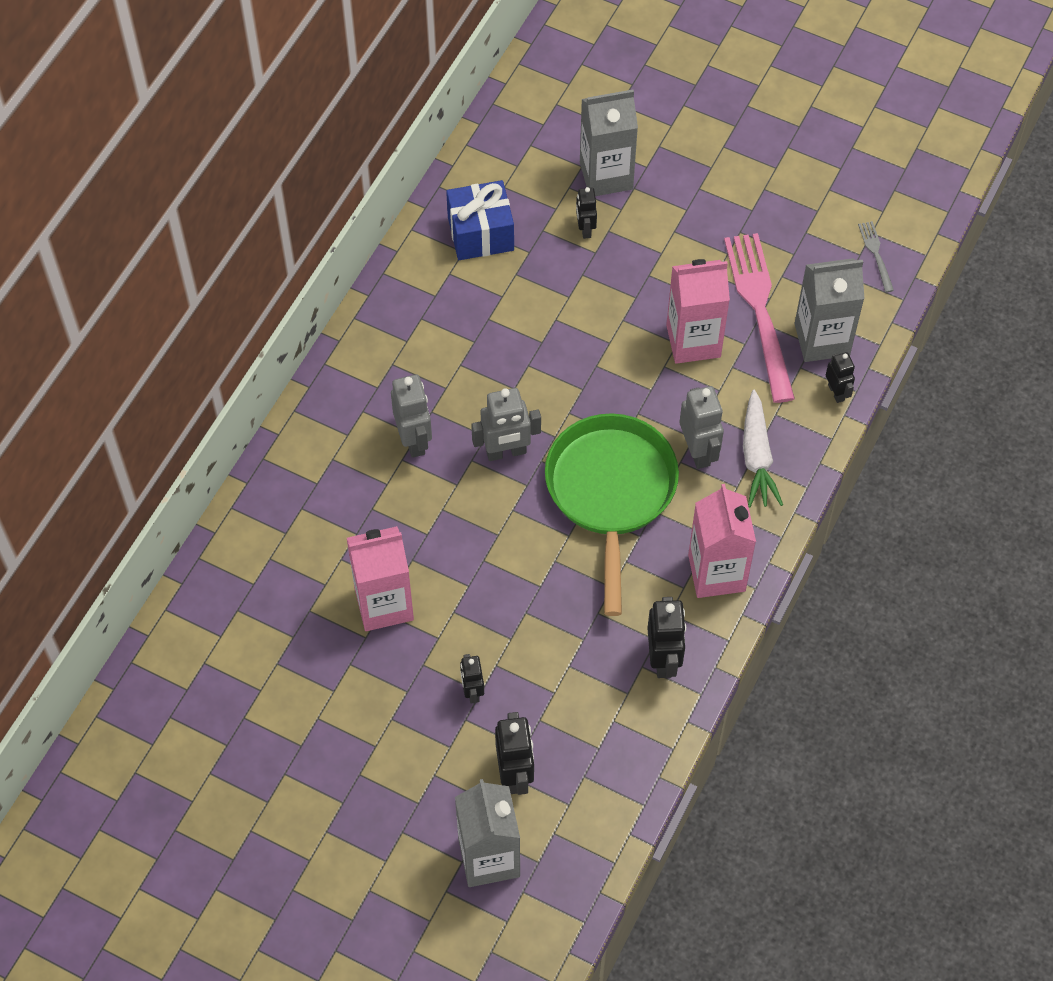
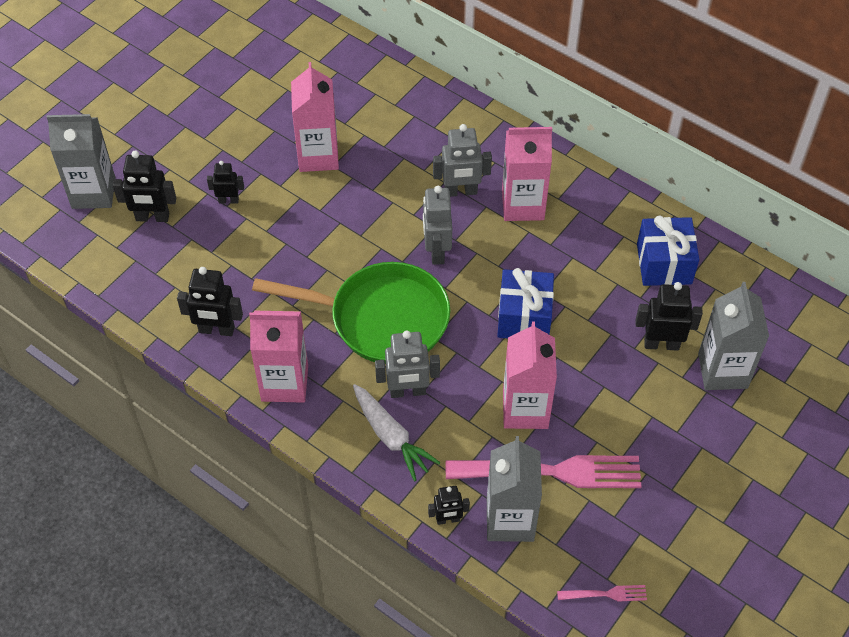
camera: 100 degrees right, 5 degrees down
black robot [576,187,597,239] -> black robot [635,282,703,351], size x1.63
white carrot [743,390,783,508] -> white carrot turned 135 degrees counterclockwise [353,384,441,481]
grey fork [858,221,894,292] -> pink fork [557,585,647,602]
none -> blue gift [497,268,554,338]
none -> pink carton [502,127,552,221]

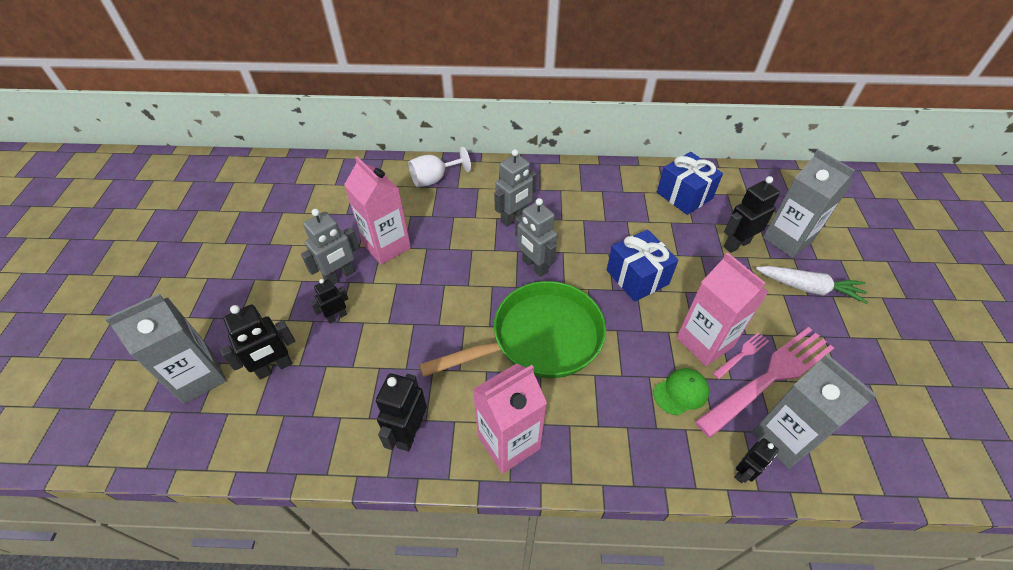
camera: 35 degrees left, 5 degrees down
black robot [177,267,243,336] -> black robot turned 135 degrees clockwise [376,373,427,452]
white carrot [353,384,441,481] -> white carrot moved to [756,266,868,304]
grey robot [375,330,440,398] -> grey robot moved to [301,209,359,285]
pink carton [502,127,552,221] -> none
pink fork [557,585,647,602] -> pink fork moved to [713,332,769,379]
none -> white goblet [408,147,471,187]
none -> green cap [654,368,709,416]

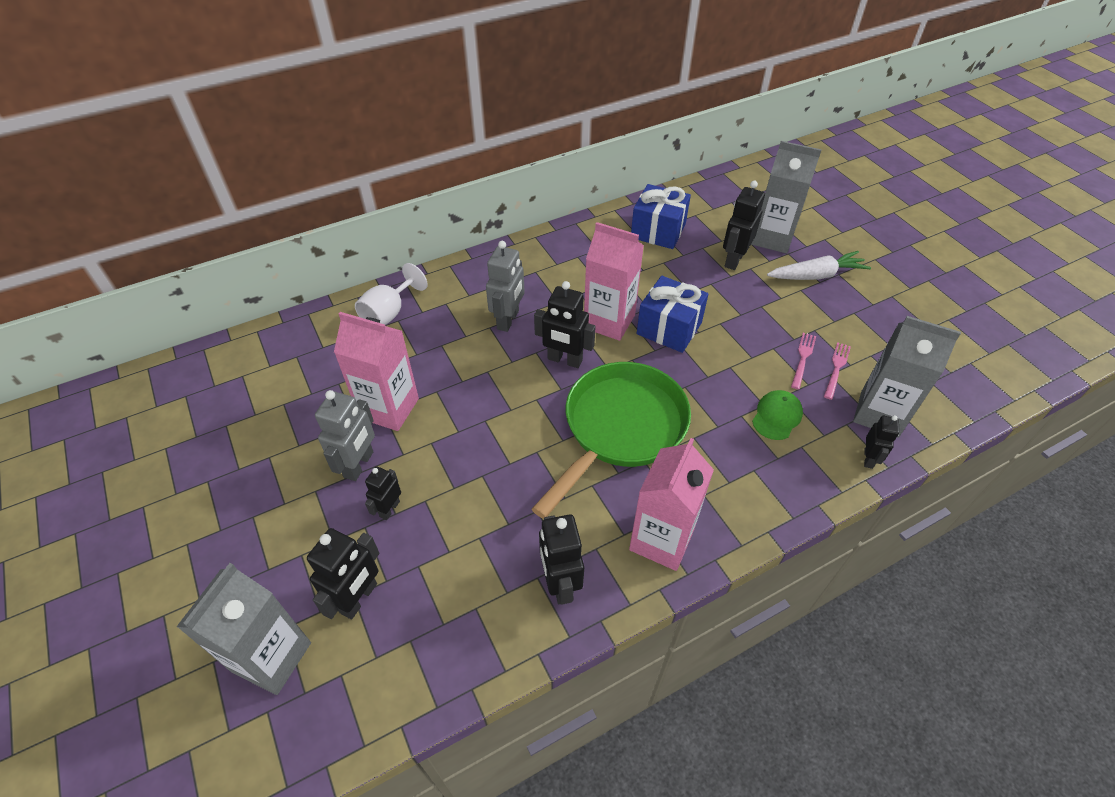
camera: 30 degrees left, 0 degrees up
grey robot [515,198,558,277] -> black robot [534,281,596,368]
pink carton [676,252,768,366] -> pink carton moved to [584,222,644,341]
pink fork [695,327,834,438] -> pink fork [824,342,851,400], size x0.43

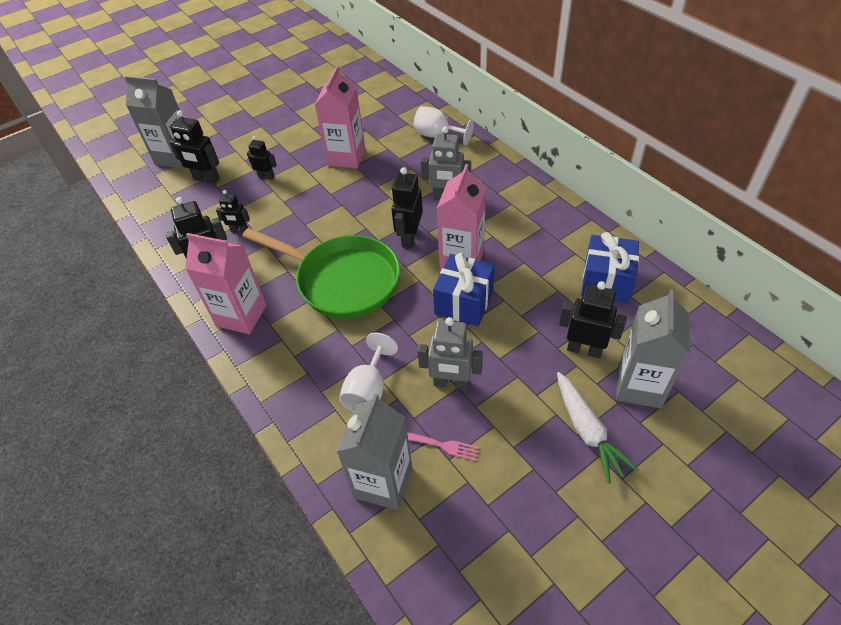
camera: 85 degrees right, 0 degrees up
grey robot [315,390,375,481] -> grey robot moved to [418,317,483,390]
green cap [752,390,803,440] -> white goblet [339,333,398,411]
pink fork [791,333,816,390] -> none
black robot [864,415,899,469] -> black robot moved to [216,190,250,233]

